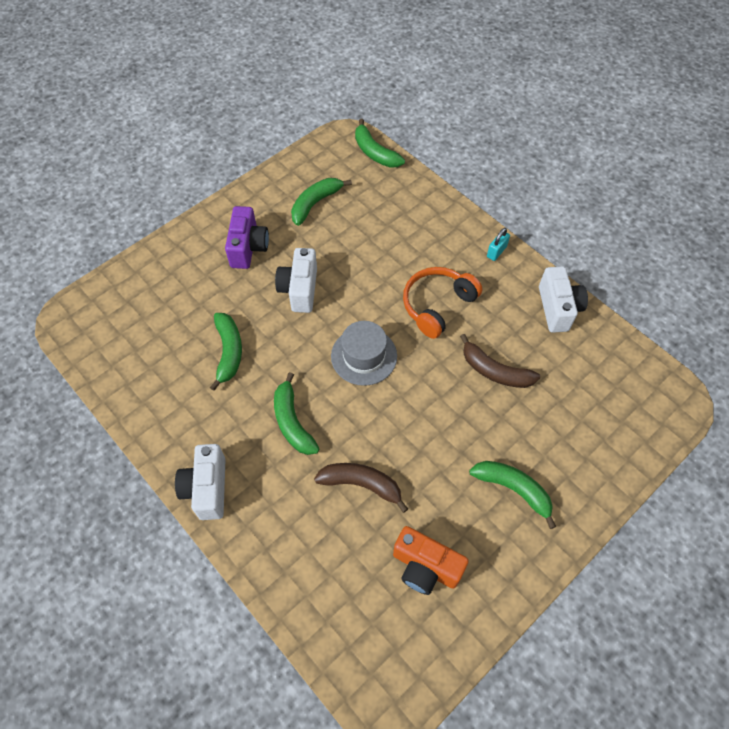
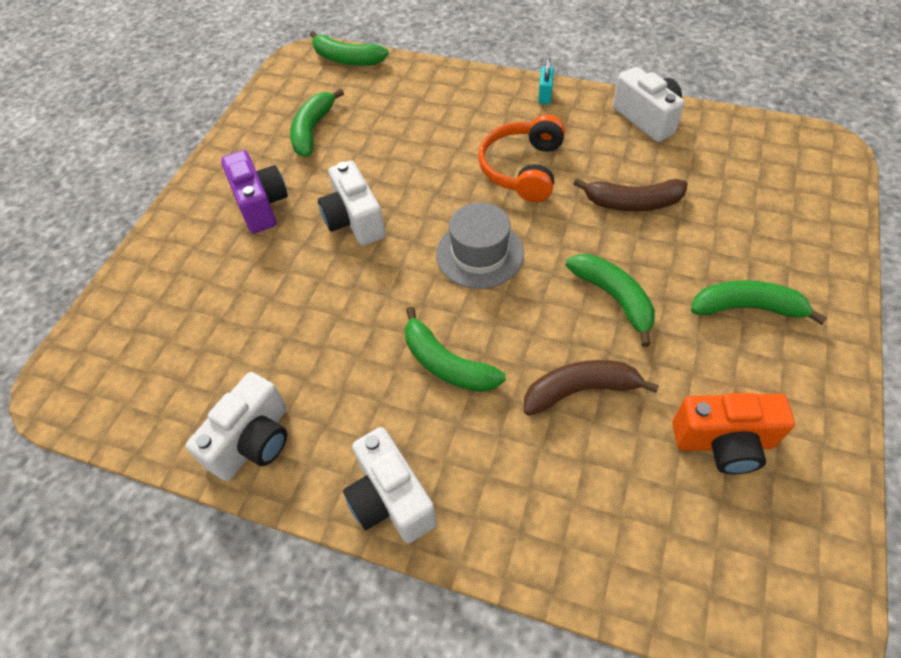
camera: 25 degrees left, 5 degrees down
green banana [210,313,242,391] -> green banana moved to [566,254,655,347]
none -> white camera [186,372,287,481]

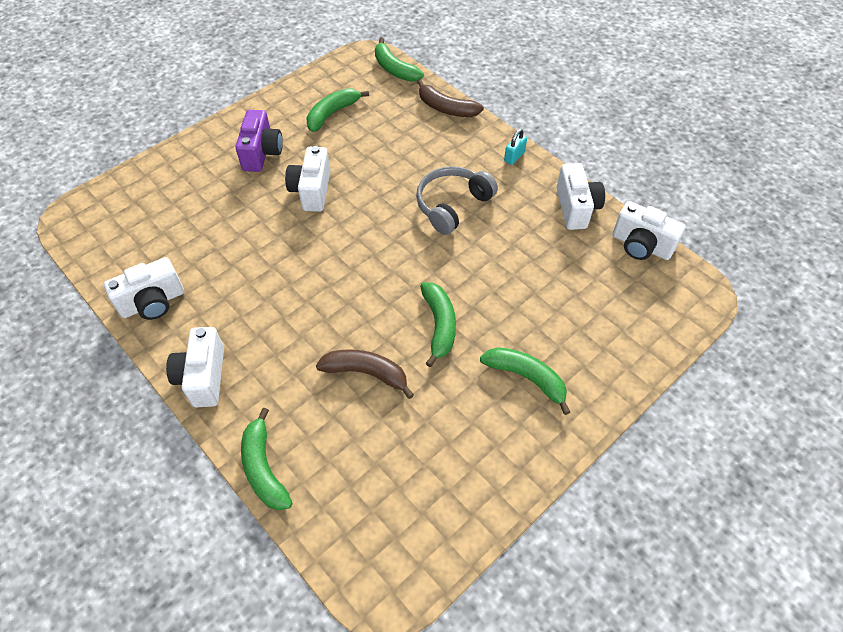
camera: 25 degrees right, 0 degrees up
green banana [405,307,506,392] -> green banana moved to [241,408,292,510]
grey hat [436,202,524,289] -> none
orange headphones [478,115,565,202] -> grey headphones [416,166,498,235]
brown banana [574,178,688,211] -> brown banana moved to [417,79,484,117]
orange camera [672,393,795,474] -> none
none -> white camera [613,201,686,260]

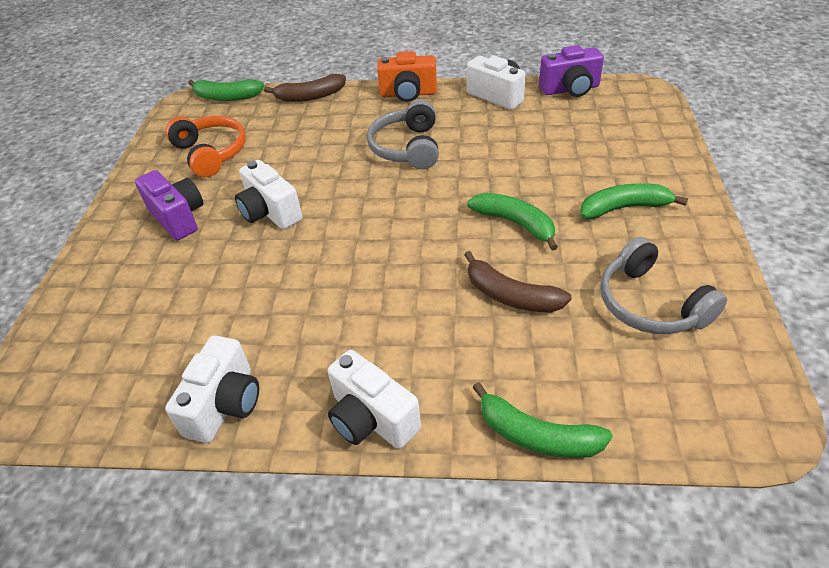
camera: 40 degrees left, 10 degrees down
green banana [307,88,369,132] -> orange headphones [165,116,246,177]
brown banana [316,349,414,399] -> brown banana turned 120 degrees counterclockwise [464,251,572,313]
turquoise padlock [504,129,527,165] -> orange camera [377,51,437,102]
white camera [613,201,686,260] -> purple camera [539,45,604,97]
none -> grey headphones [600,237,727,334]

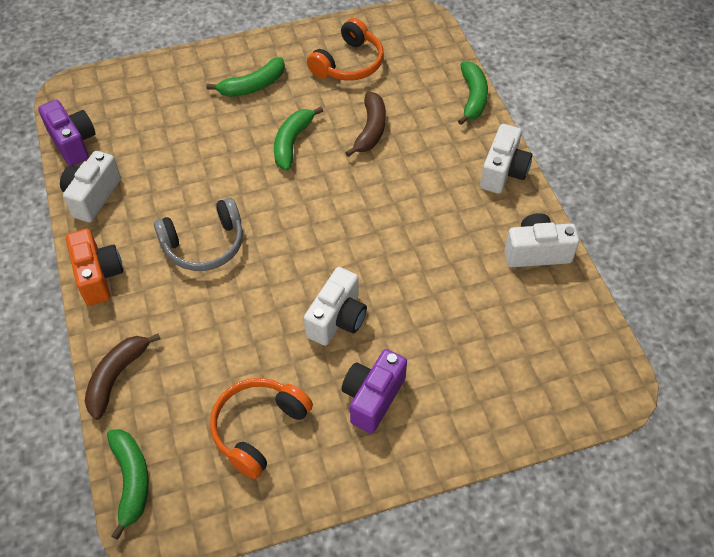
camera: 115 degrees left, 10 degrees up
brown banana [264,74,346,102] -> brown banana turned 120 degrees counterclockwise [85,334,161,420]
green banana [580,183,688,219] -> green banana turned 90 degrees counterclockwise [206,57,285,97]
grey headphones [600,237,727,334] -> orange headphones [307,18,384,81]

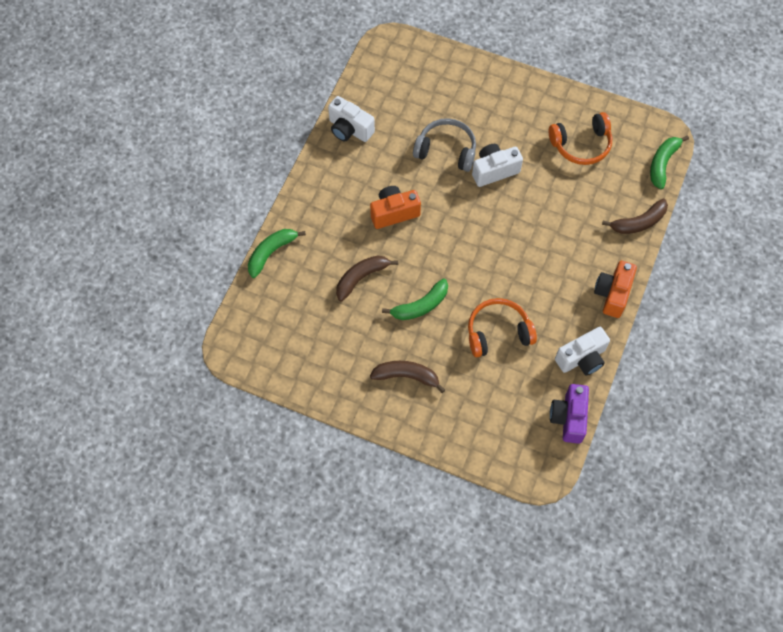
camera: 140 degrees left, 10 degrees up
grey headphones [154,197,243,271] -> grey headphones moved to [413,118,476,172]
green banana [206,57,285,97] -> brown banana [370,361,445,393]
orange headphones [307,18,384,81] -> orange headphones moved to [468,298,537,357]
purple camera [342,349,407,434] -> none
white camera [480,124,532,194] -> none
none -> orange camera [370,186,421,229]

